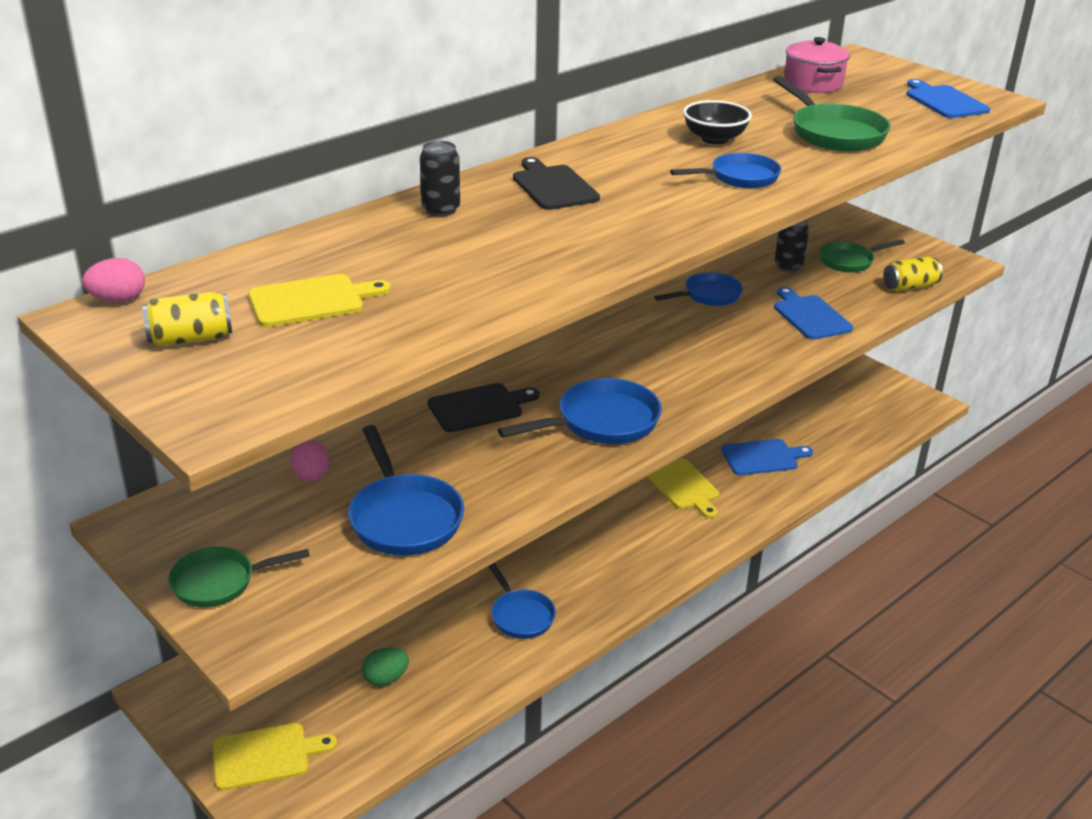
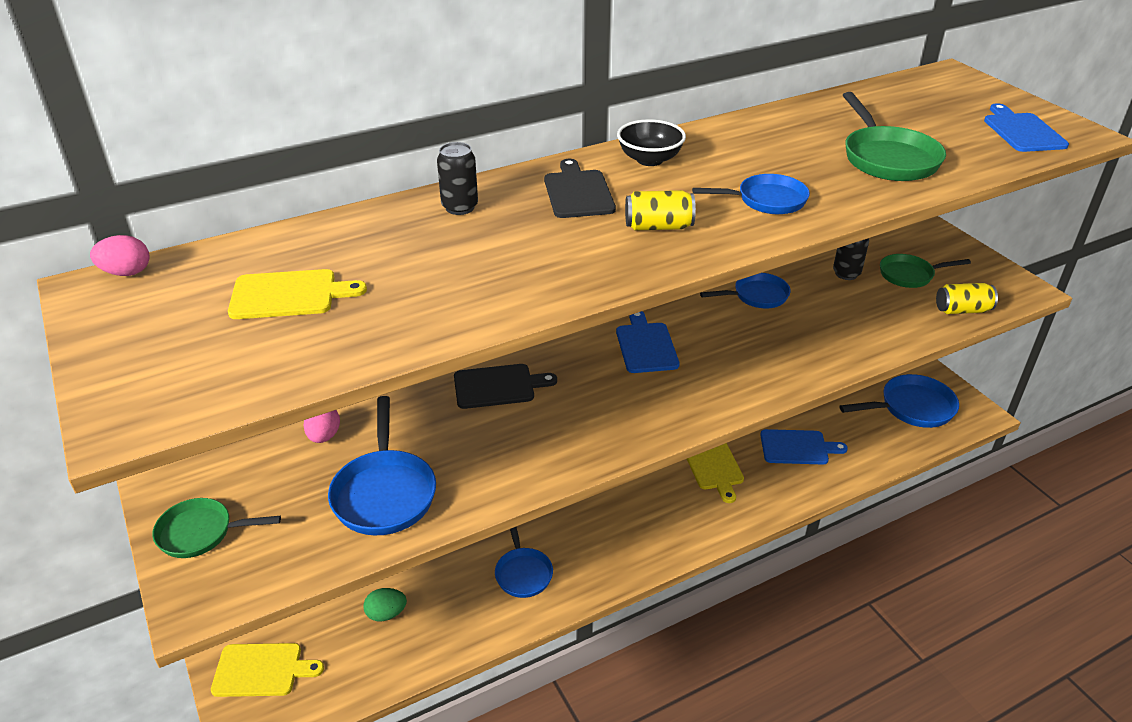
camera: 15 degrees right, 5 degrees up
yellow can [142,292,232,346] -> yellow can moved to [625,190,696,230]
blue pan [498,378,662,444] -> blue pan moved to [840,374,959,428]
black bowl [683,100,752,144] -> black bowl moved to [617,119,686,166]
blue cutting board [774,287,853,340] -> blue cutting board moved to [616,311,680,373]
pink pot [784,37,850,93] -> none

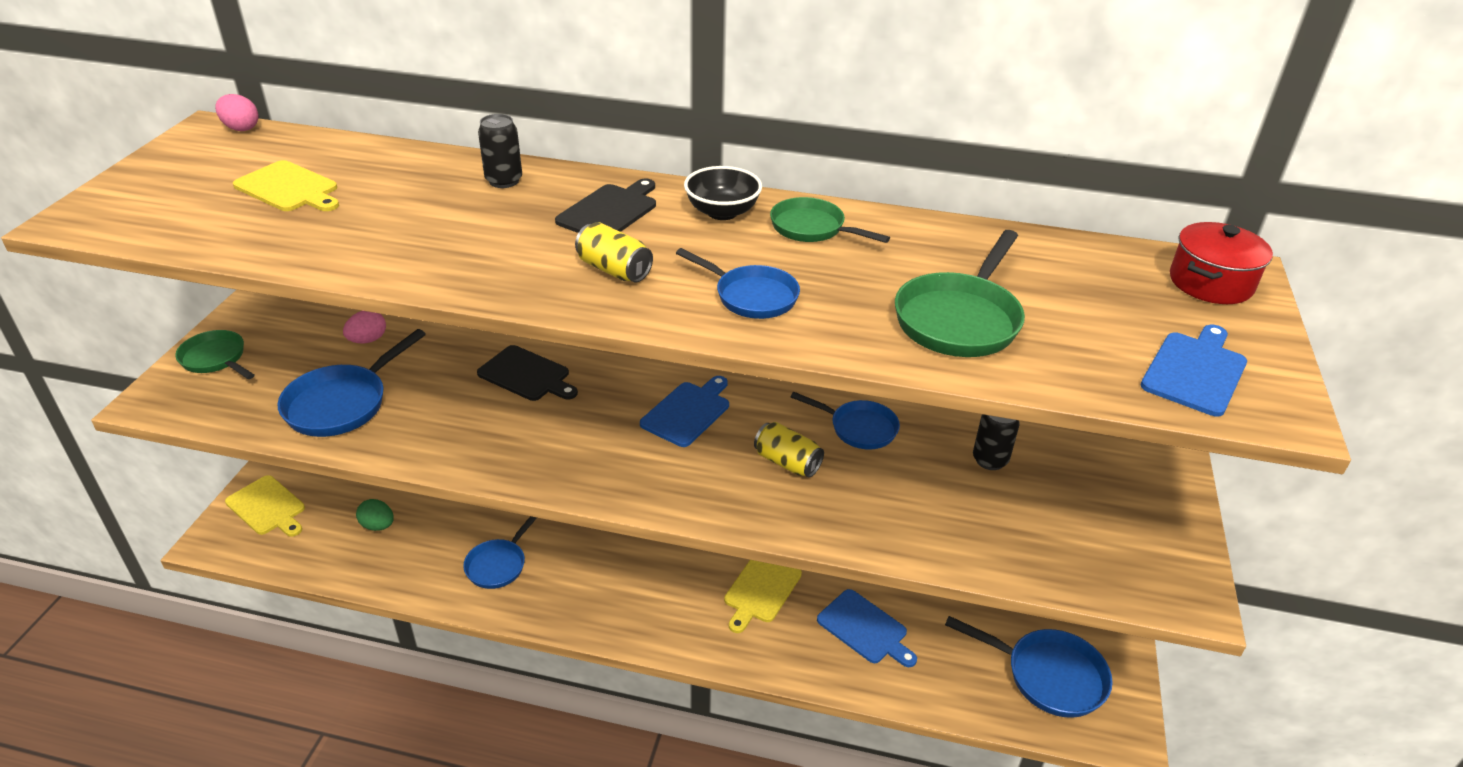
camera: 40 degrees right, 0 degrees up
green pan [880,254,971,288] -> green pan moved to [770,197,890,243]
yellow can [936,283,998,314] -> yellow can moved to [754,422,824,478]
none -> red pot [1170,222,1273,304]

